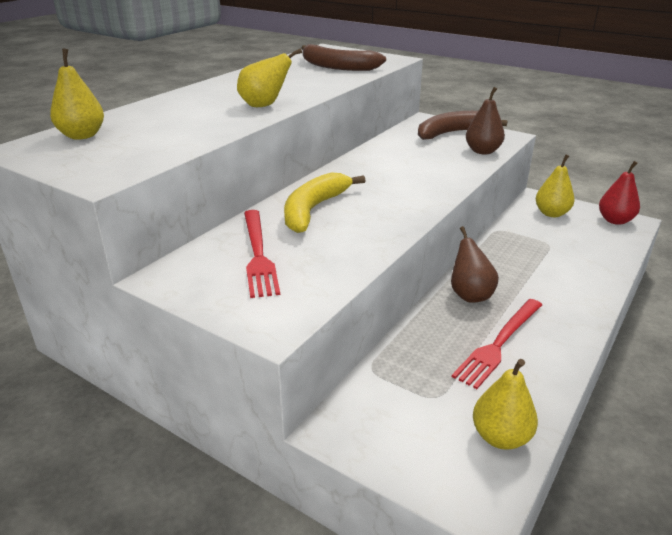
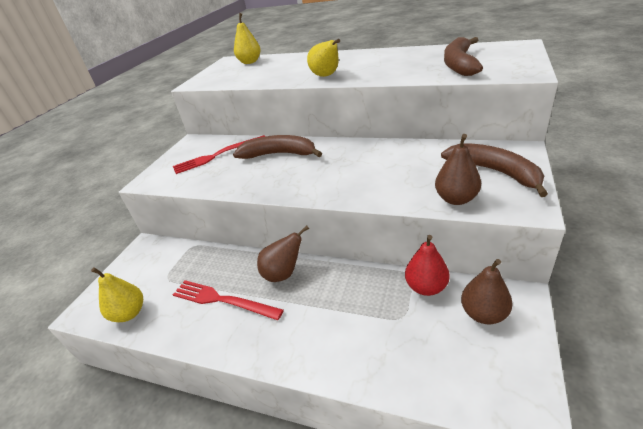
camera: 80 degrees right, 5 degrees up
yellow banana [284,172,366,233] -> brown banana [233,135,322,159]
yellow pear [536,155,575,217] -> brown pear [461,259,513,324]
red pear [599,161,640,225] -> red pear moved to [405,235,449,296]

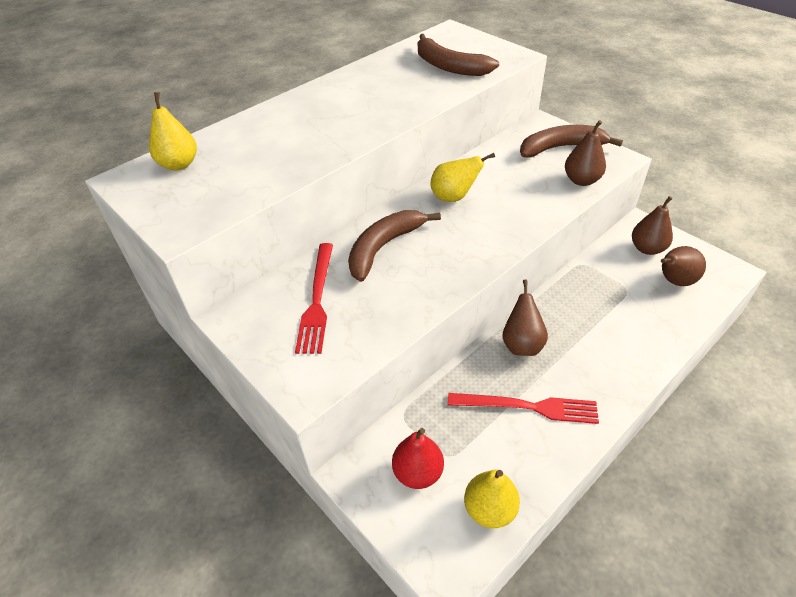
camera: 65 degrees left, 10 degrees up
red fork [173,280,284,320] -> red fork turned 135 degrees counterclockwise [448,393,599,424]
yellow pear [307,39,340,77] -> yellow pear moved to [431,153,495,202]
red pear [405,235,449,296] -> red pear moved to [392,428,444,489]
none -> brown pear [661,246,706,286]

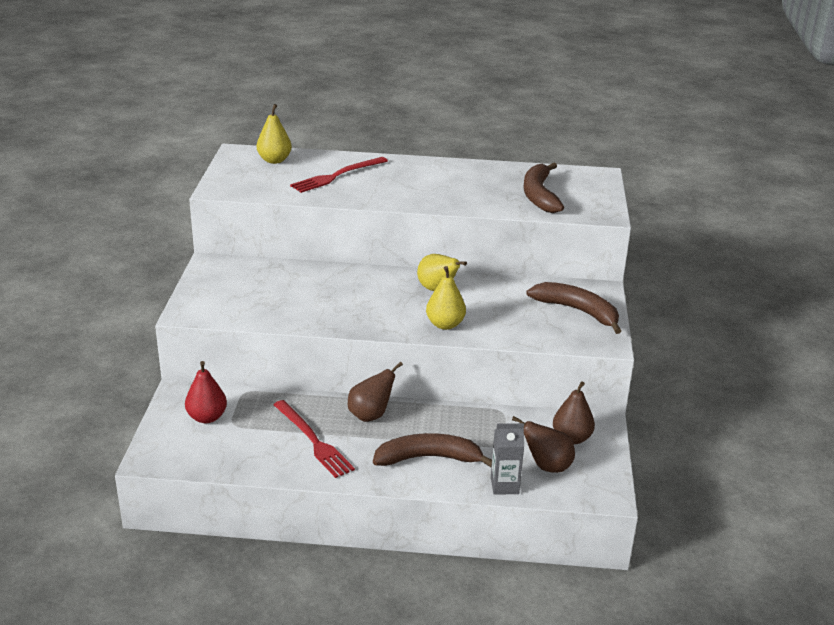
camera: 45 degrees right, 15 degrees down
red fork [295,243,333,354] -> red fork moved to [290,157,388,193]
brown banana [348,210,441,282] -> brown banana moved to [373,433,492,467]
yellow pear [464,469,520,528] -> yellow pear moved to [426,266,466,330]
brown pear [565,120,606,186] -> none
none -> grey carton [491,423,524,495]

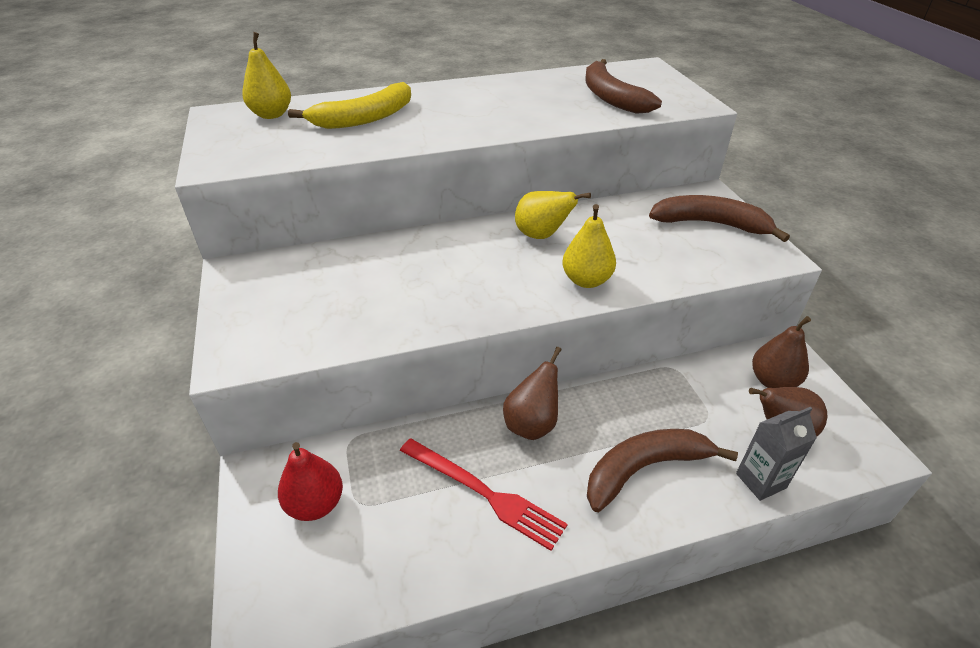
camera: 20 degrees left, 10 degrees up
red fork [290,157,388,193] -> yellow banana [288,82,411,129]

